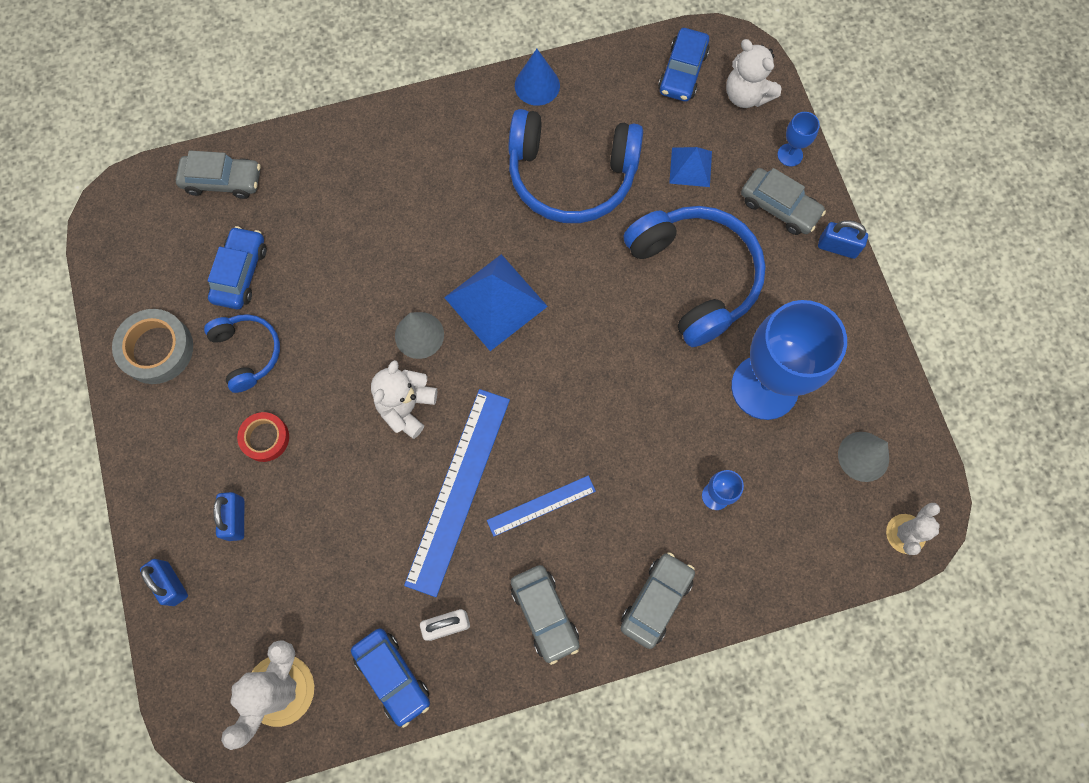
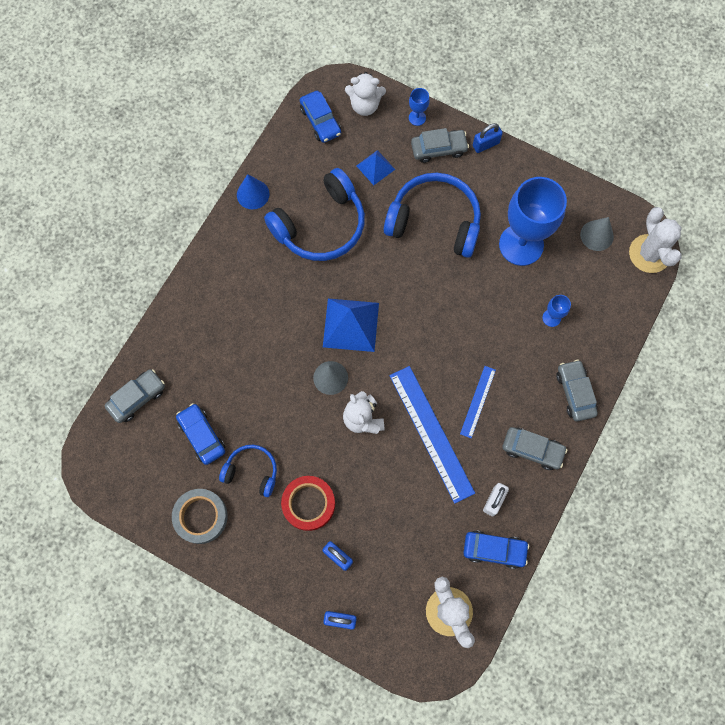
camera: 45 degrees left, 0 degrees up
red tape [237,412,289,462] -> red tape [281,476,335,531], size x1.55
white cactus [886,503,940,555] -> white cactus [629,207,682,273], size x1.65

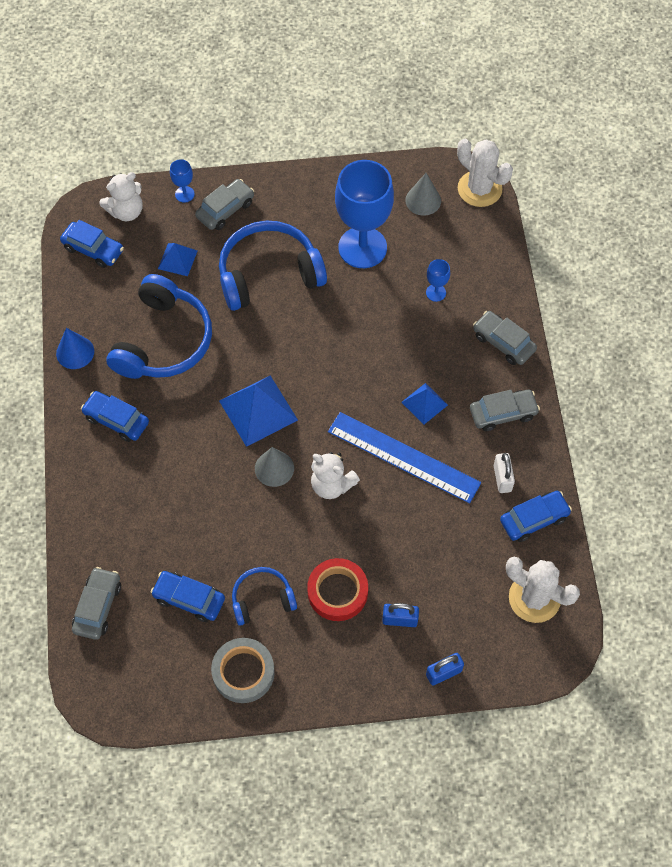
camera: 35 degrees left, 10 degrees down
blue ruler [460,366,496,438] -> blue pyramid [401,383,448,425]
blue padlock [473,123,503,153] -> none
none -> blue car [81,391,149,442]

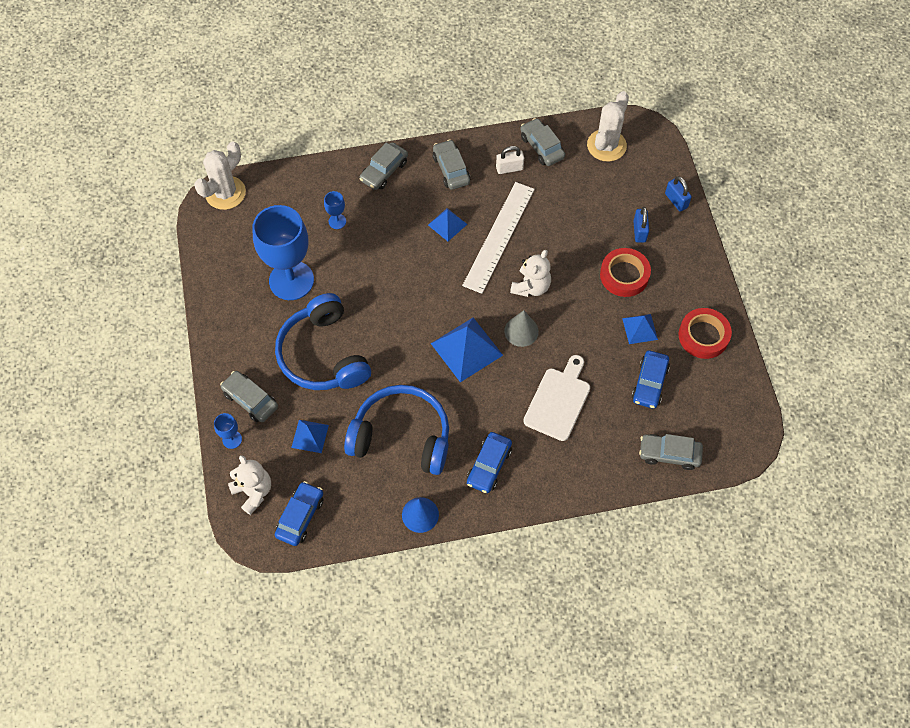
camera: 95 degrees left, 0 degrees up
grey tape [211,638,275,703] -> red tape [678,308,732,359]
blue headphones [232,567,297,626] -> blue pyramid [622,314,658,344]
blue ruler [328,412,481,504] -> white ruler [462,182,535,294]
grey cone [405,173,441,216] -> none
blue car [500,491,572,542] -> grey car [520,118,565,166]
none -> white cutting board [523,355,590,441]

